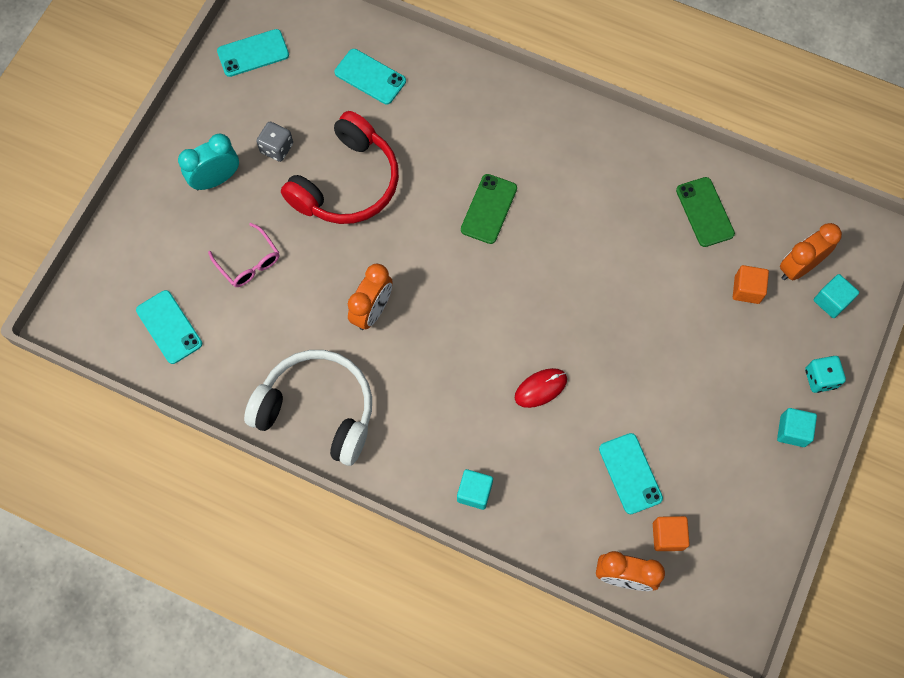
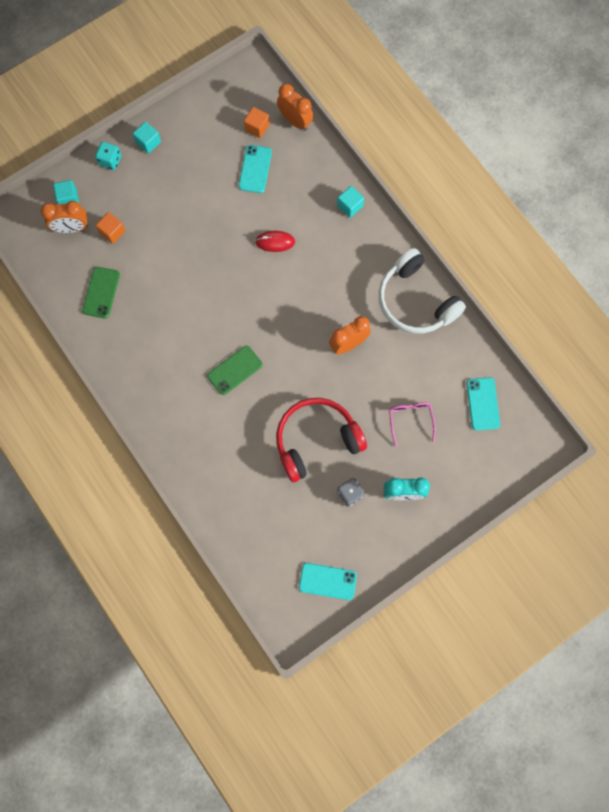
camera: 150 degrees left, 5 degrees up
turquoise phone [334,49,406,104] -> none

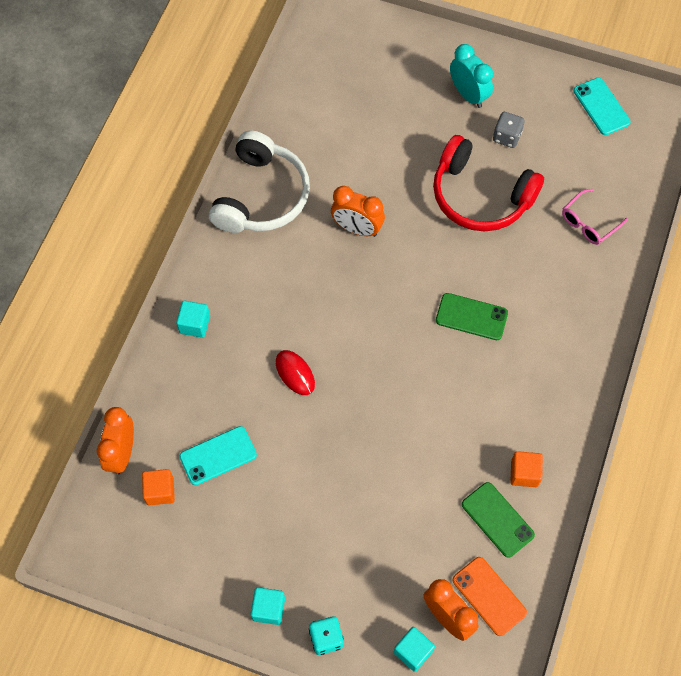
camera: 125 degrees left, 10 degrees down
green phone [82,267,120,318] -> green phone turned 75 degrees clockwise [462,482,535,558]
orange cube [96,212,126,244] -> orange cube moved to [510,451,543,487]
pink glasses [389,402,436,447] -> pink glasses moved to [562,189,628,245]
turquoise phone [467,377,500,431] -> none
none -> orange phone [452,557,527,636]

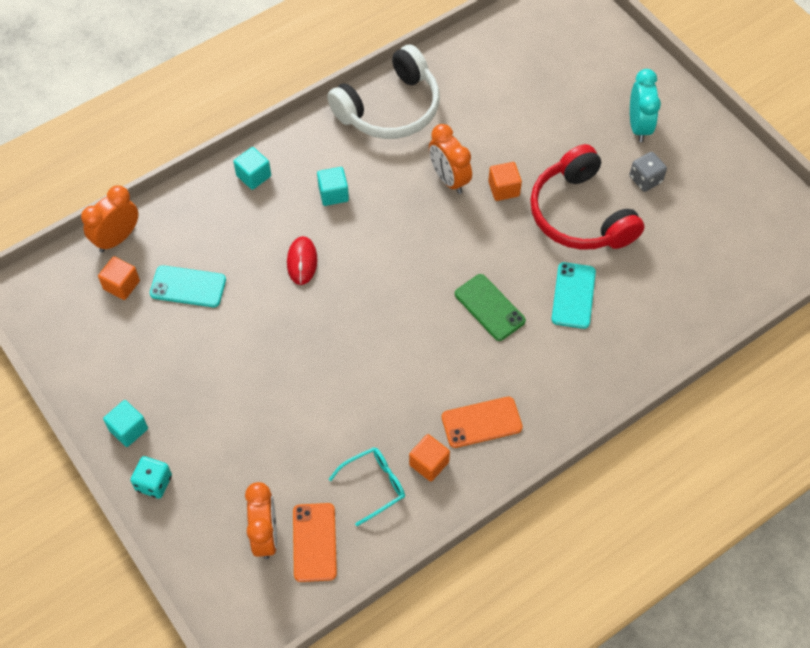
camera: 35 degrees right, 5 degrees down
turquoise cube [394,627,435,672] -> turquoise cube moved to [317,167,349,206]
green phone [462,482,535,558] -> turquoise glasses [328,447,405,526]
pink glasses [562,189,628,245] -> none
turquoise phone [573,78,631,135] -> turquoise phone moved to [552,262,596,329]
none -> orange phone [442,397,523,448]
none -> orange cube [488,162,522,201]

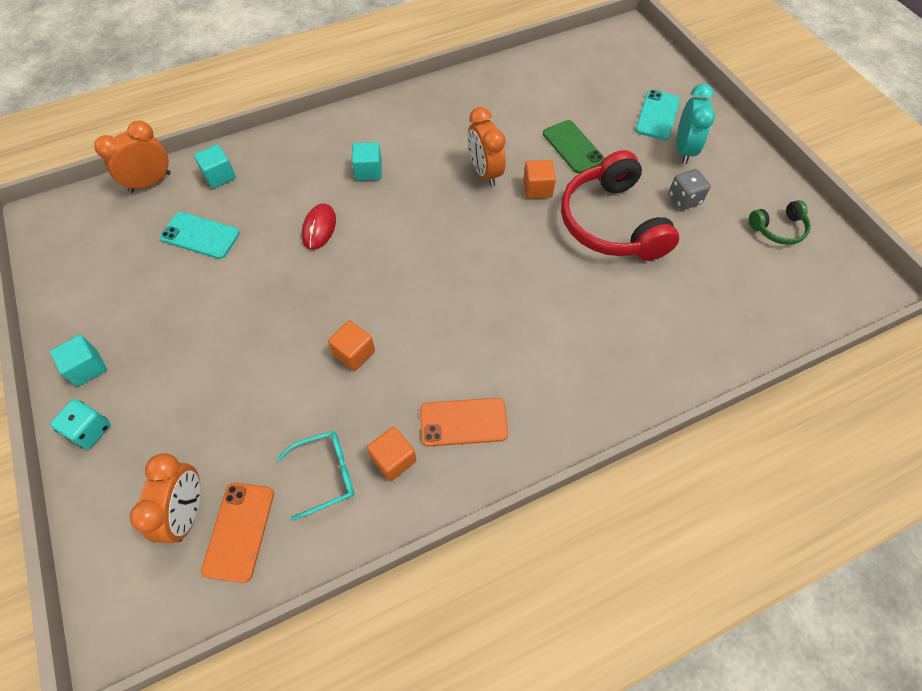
camera: 10 degrees right, 0 degrees up
orange cube [98,256,140,300] -> orange cube moved to [328,320,375,371]
turquoise cube [233,147,271,190] -> turquoise cube moved to [194,145,236,188]
white headphones [327,45,440,139] -> none
green phone [455,274,526,341] -> green phone moved to [543,120,605,174]
turquoise phone [552,262,596,329] -> turquoise phone moved to [635,90,680,140]
none -> green headphones [749,200,811,245]

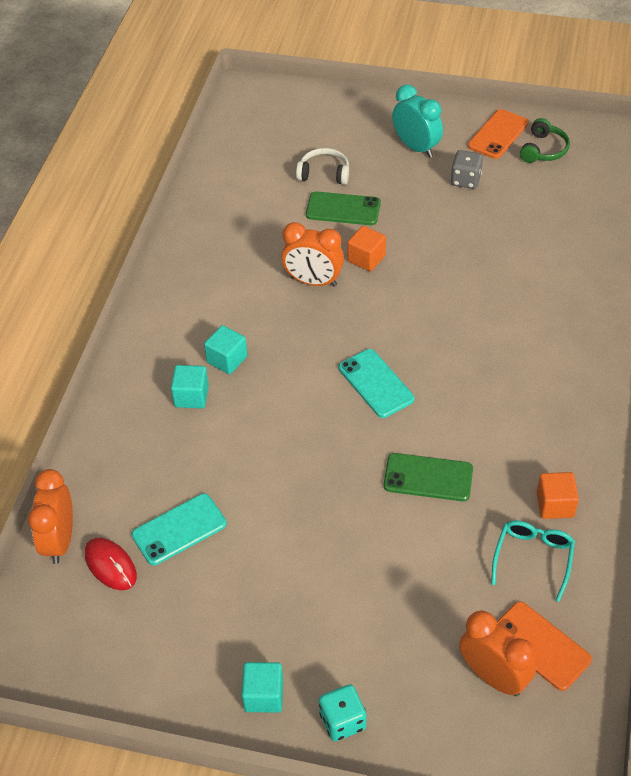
camera: 50 degrees left, 10 degrees down
turquoise cube [194,145,236,188] -> turquoise cube moved to [171,365,209,408]
red mouse [302,203,336,250] -> red mouse moved to [85,538,137,590]
orange cube [328,320,375,371] -> green phone [384,453,473,501]
orange phone [420,398,508,446] -> orange phone moved to [468,109,529,159]
red headphones [561,150,679,261] -> none
turquoise phone [635,90,680,140] -> turquoise phone moved to [339,349,414,418]
none -> white headphones [296,148,349,185]

